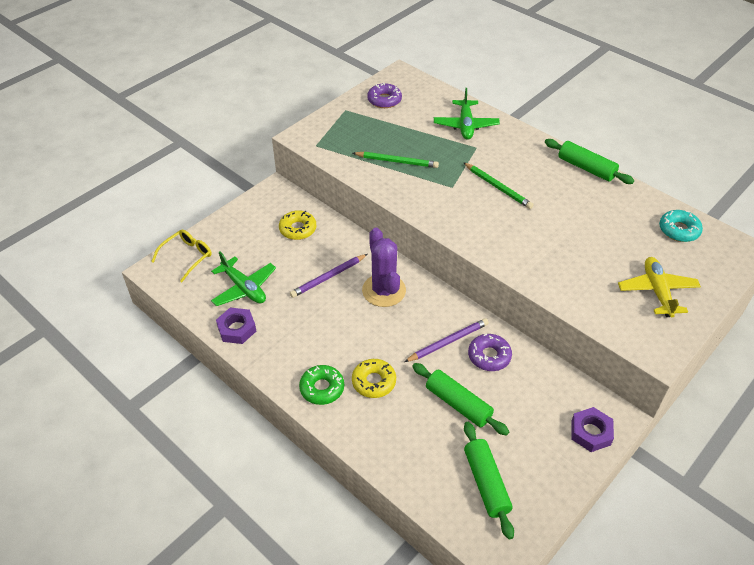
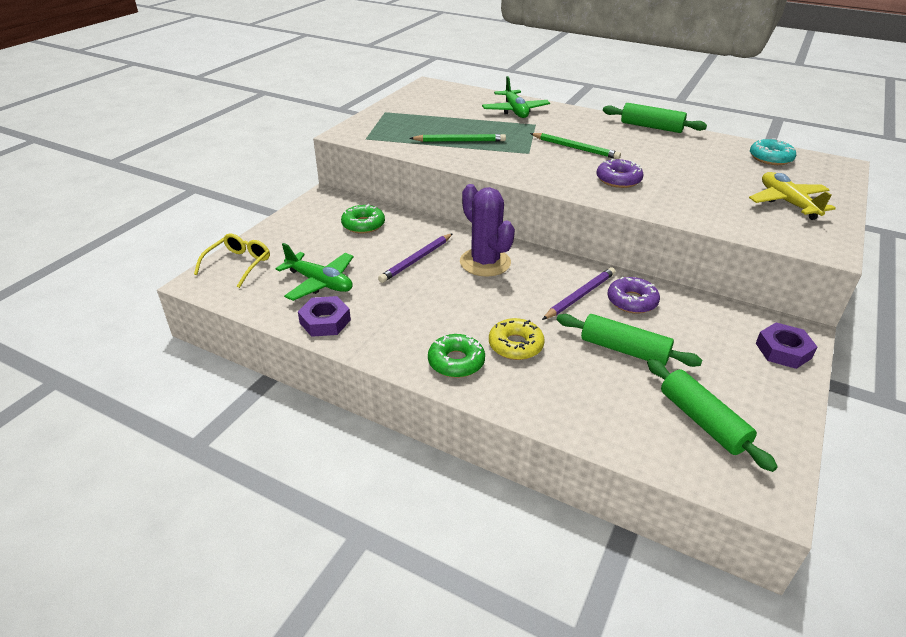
camera: 15 degrees left, 10 degrees down
yellow donut [279,210,317,240] -> green donut [341,204,385,234]
purple donut [367,83,402,108] -> purple donut moved to [596,159,644,188]

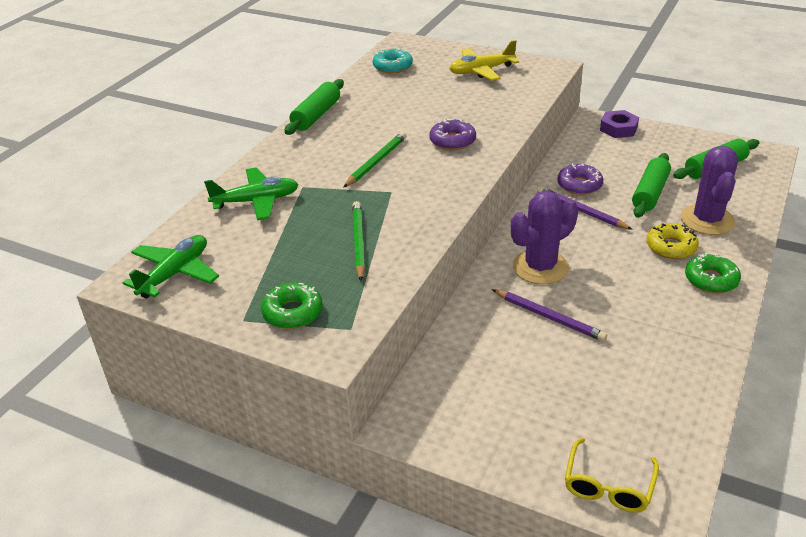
camera: 90 degrees left, 0 degrees up
yellow glasses [194,233,270,288] -> yellow glasses turned 90 degrees counterclockwise [565,438,659,512]
green plane [275,243,354,301] -> green plane moved to [123,235,219,299]
purple nut [298,296,351,337] -> none
green donut [341,204,385,234] -> green donut moved to [261,283,323,329]
none -> purple cactus [681,146,738,235]

